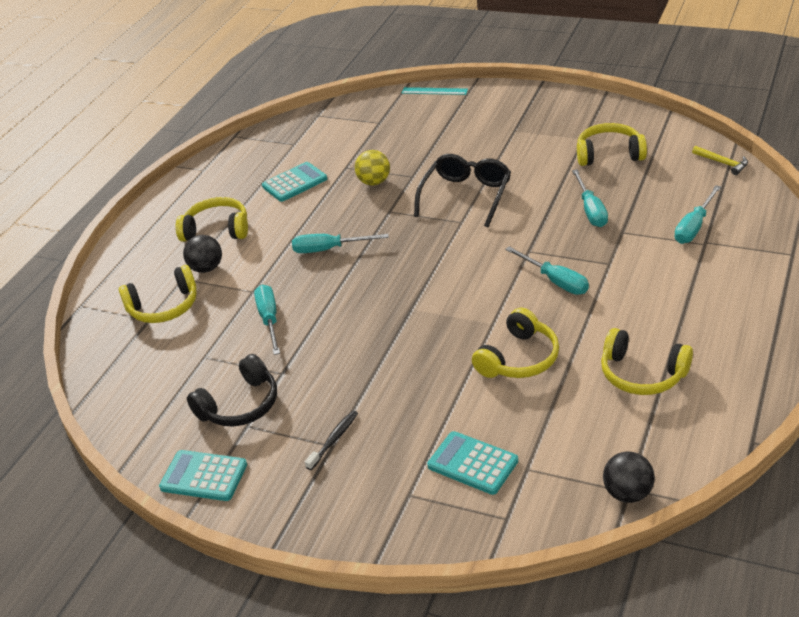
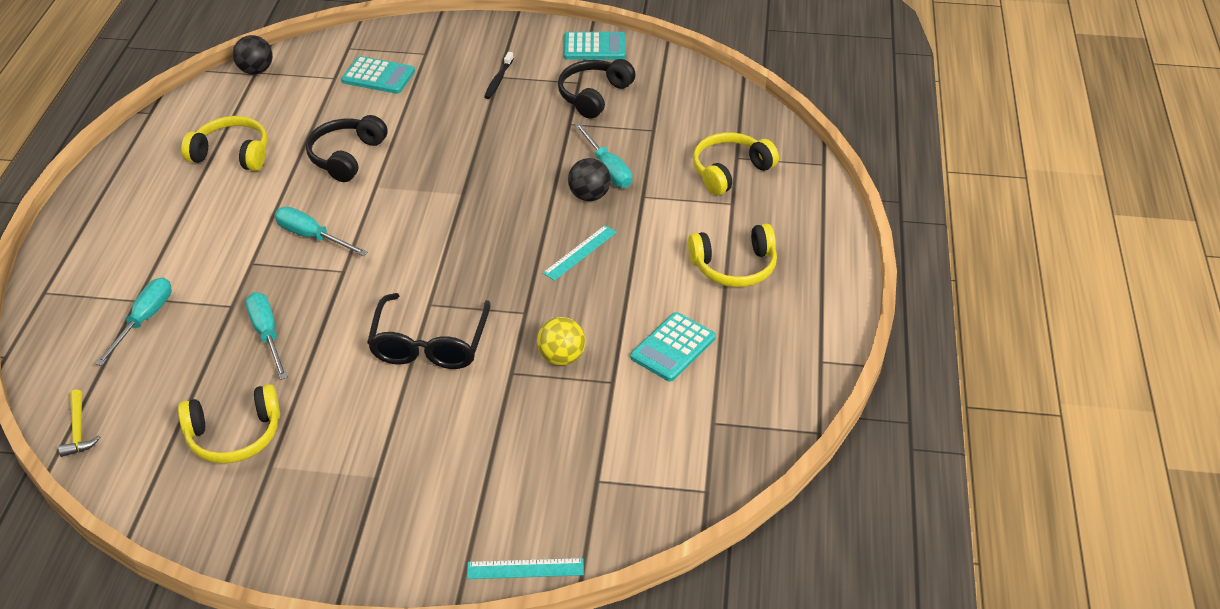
camera: 160 degrees right, 5 degrees up
black ball [183,235,222,273] -> black ball moved to [568,158,611,201]
turquoise screwdriver [292,234,389,253] -> turquoise ruler [543,225,617,281]
yellow headphones [472,308,559,378] -> black headphones [306,115,388,182]
yellow hammer [692,146,748,175] -> yellow hammer turned 135 degrees counterclockwise [58,389,100,457]

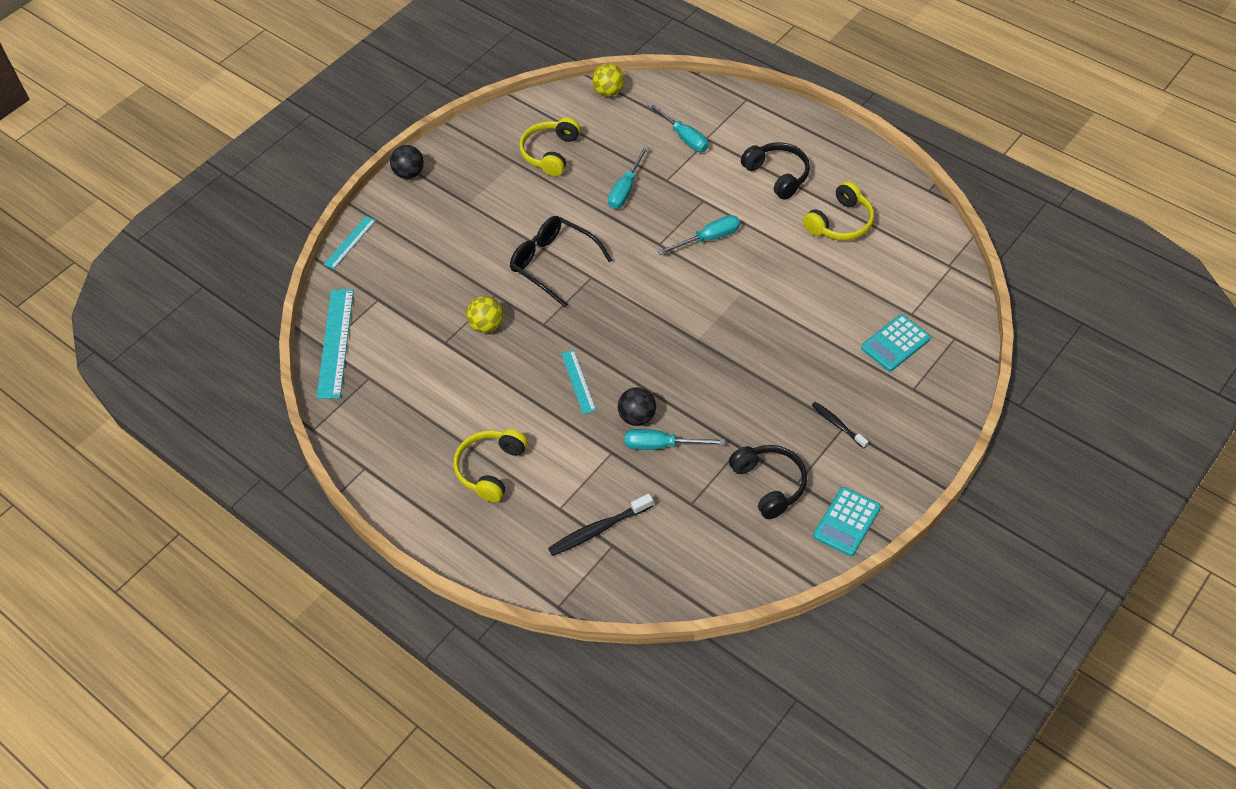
camera: 125 degrees right, 10 degrees up
yellow hammer [58,389,100,457] -> yellow ball [592,64,624,97]
black ball [233,35,273,74] -> black ball moved to [390,145,424,179]
turquoise screwdriver [246,292,288,380] -> turquoise screwdriver turned 105 degrees clockwise [608,146,649,209]
black headphones [306,115,388,182] -> black headphones moved to [741,142,810,200]
turquoise calculator [630,312,716,382] -> none
yellow headphones [693,132,779,195] -> black toothbrush [548,494,653,556]
none -> turquoise ruler [316,289,354,399]

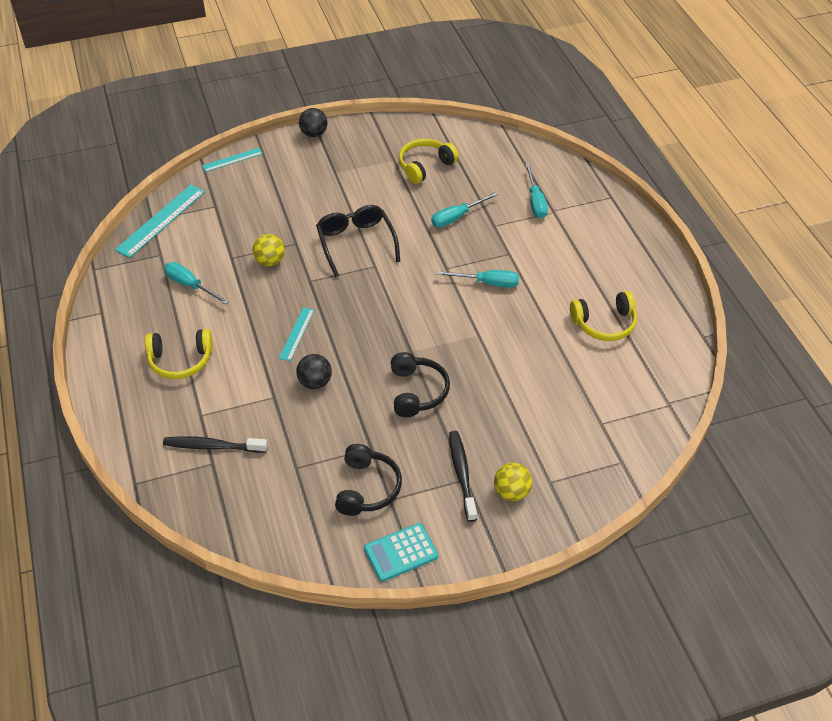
camera: 30 degrees right, 5 degrees down
yellow headphones [453,429,528,502] -> yellow headphones turned 150 degrees counterclockwise [145,329,213,379]
yellow ball [592,64,624,97] -> yellow ball moved to [494,463,532,501]
turquoise screwdriver [625,429,725,450] -> turquoise screwdriver moved to [164,262,229,304]
black headphones [741,142,810,200] -> black headphones moved to [391,352,450,417]
black toothbrush [812,402,868,448] -> black toothbrush [449,431,477,522], size x1.55
turquoise calculator [861,314,931,371] -> none

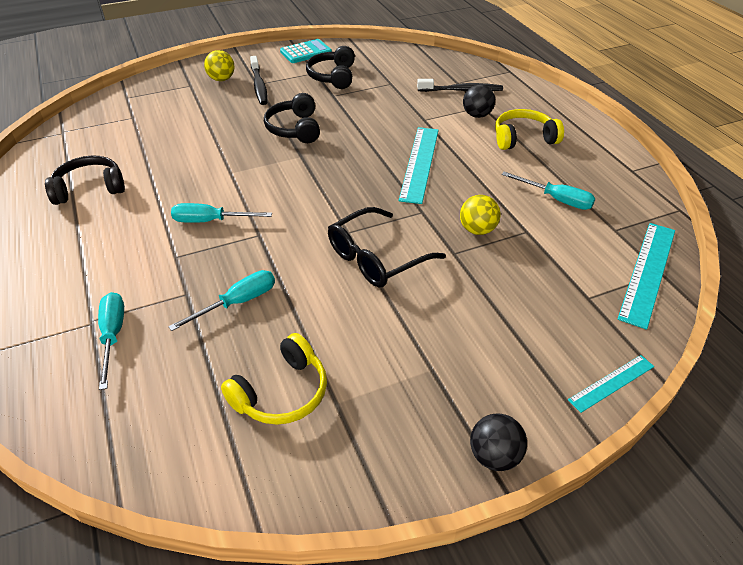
camera: 175 degrees right, 5 degrees down
turquoise ruler [279,308,314,361] -> turquoise ruler [399,127,439,204], size x1.77
black ball [296,354,332,389] -> black ball moved to [463,84,495,118]
black glasses [316,205,400,277] -> black glasses turned 75 degrees clockwise [328,207,446,287]
yellow headphones [570,291,637,341] -> black headphones [45,156,125,205]

